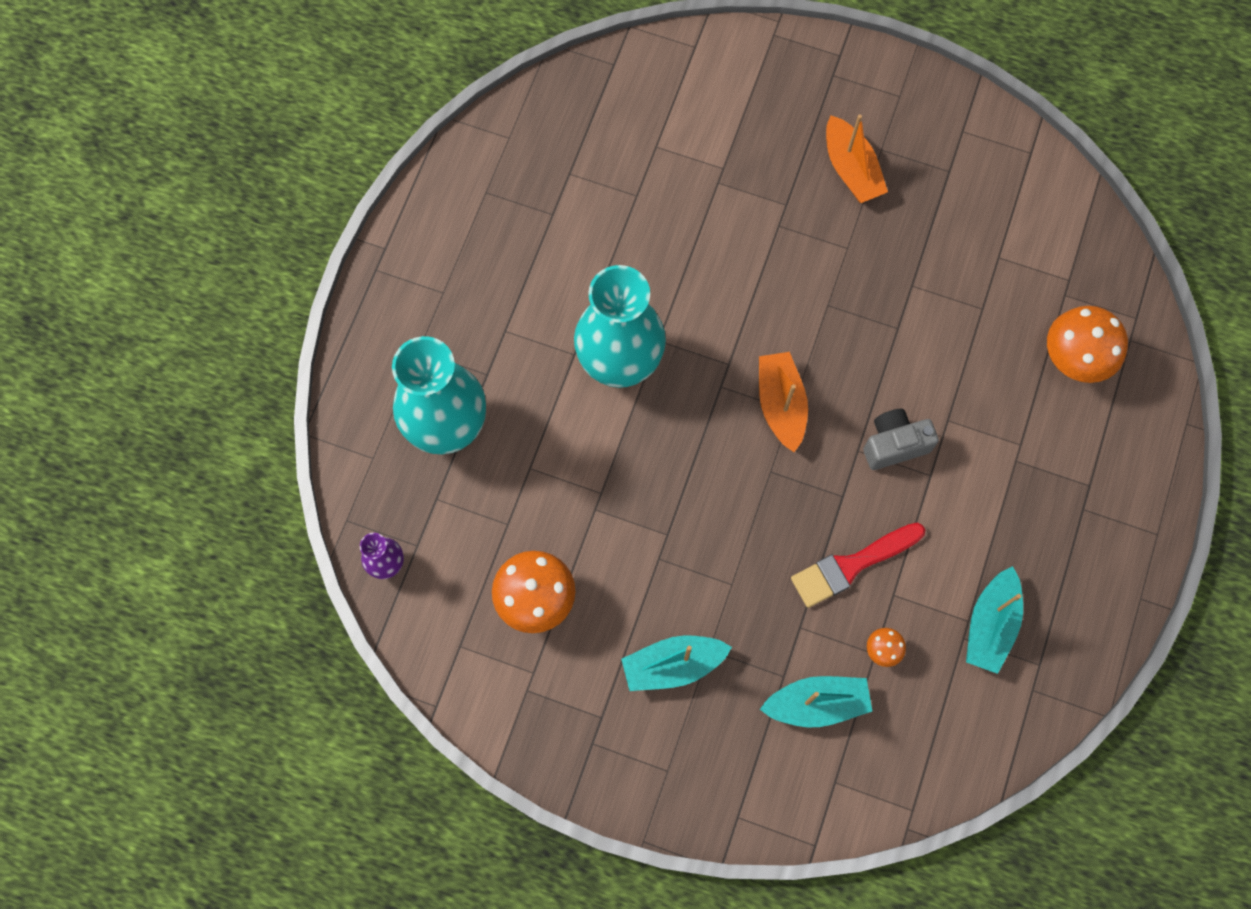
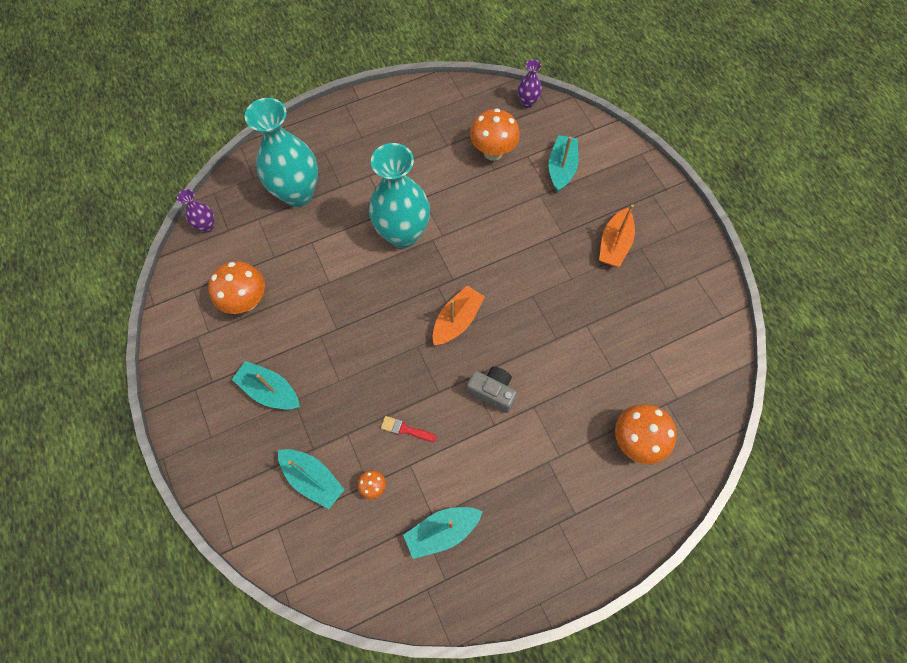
camera: 45 degrees right, 5 degrees down
red brush [791,523,925,608] -> red brush [381,416,437,442], size x0.55
none -> orange mushroom [470,108,520,161]
none -> purple vase [518,60,542,108]
none -> turquoise boat [549,135,579,192]

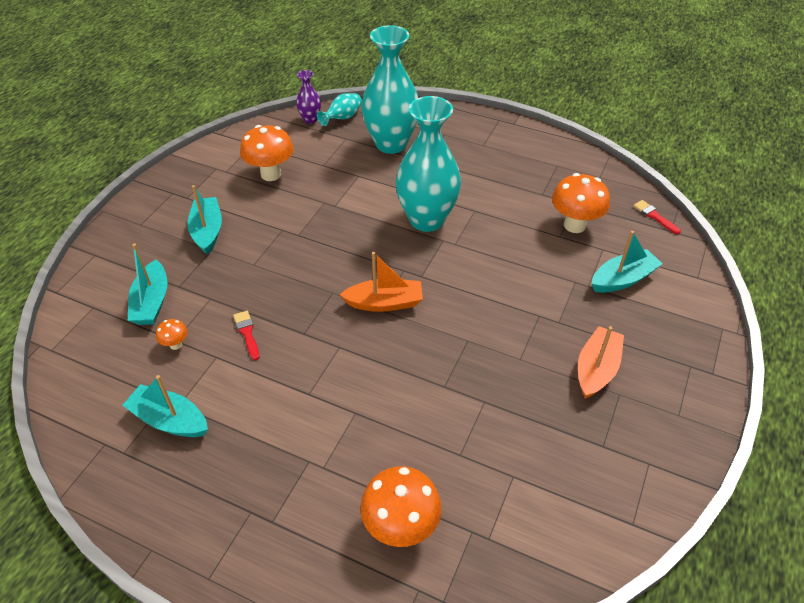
camera: 50 degrees right, 20 degrees down
grey camera [467,367,517,413] -> none
purple vase [518,60,542,108] -> red brush [633,200,681,234]
orange boat [599,204,635,267] -> orange boat turned 135 degrees clockwise [578,326,624,399]
none -> turquoise vase [317,93,362,126]

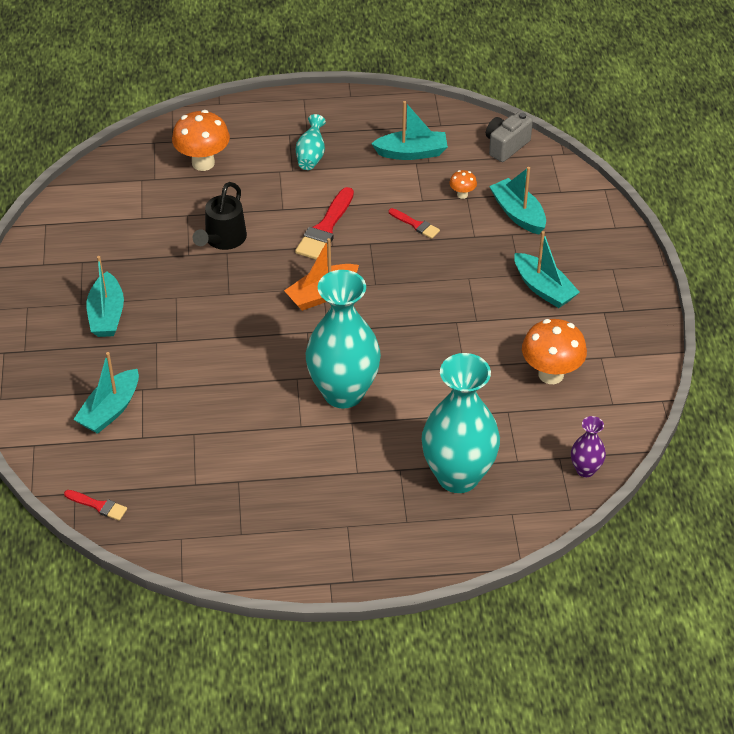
camera: 150 degrees right, 0 degrees up
turquoise vase [317,93,362,126] -> turquoise vase moved to [296,114,326,170]
orange mushroom [552,173,610,233] -> none
orange boat [578,326,624,399] -> turquoise boat [86,256,124,337]
none -> black watering can [193,182,247,250]
none -> red brush [295,187,354,260]
none -> grey camera [486,112,533,162]

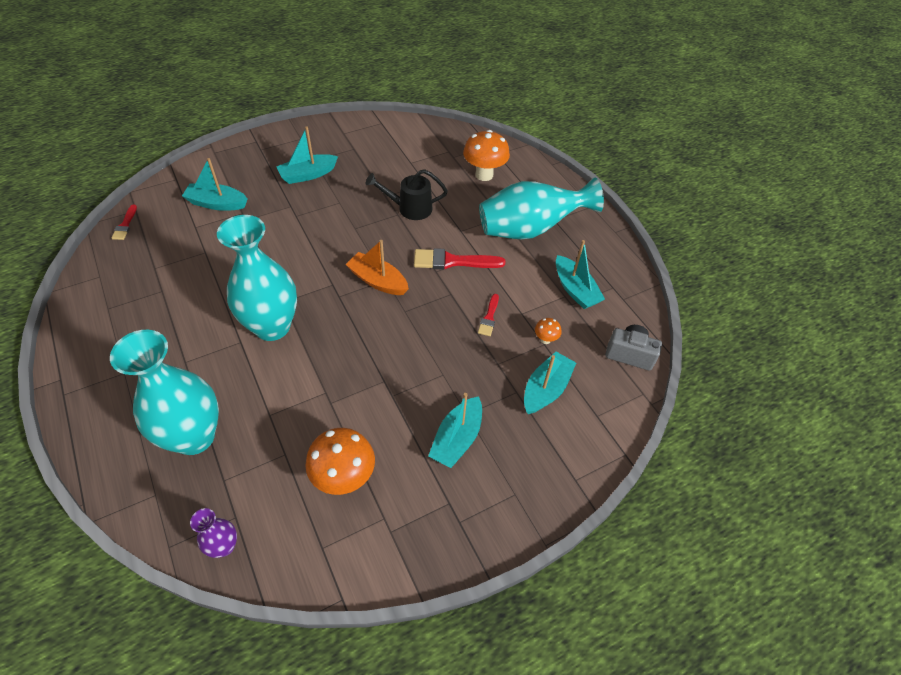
camera: 65 degrees right, 5 degrees up
turquoise vase [296,114,326,170] -> turquoise vase [479,177,604,239], size x2.21

